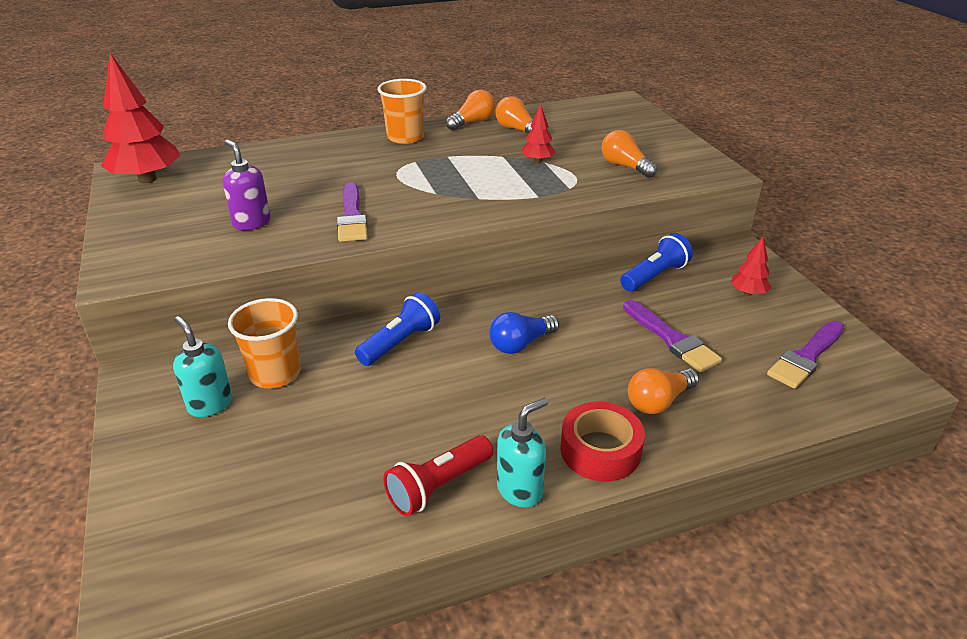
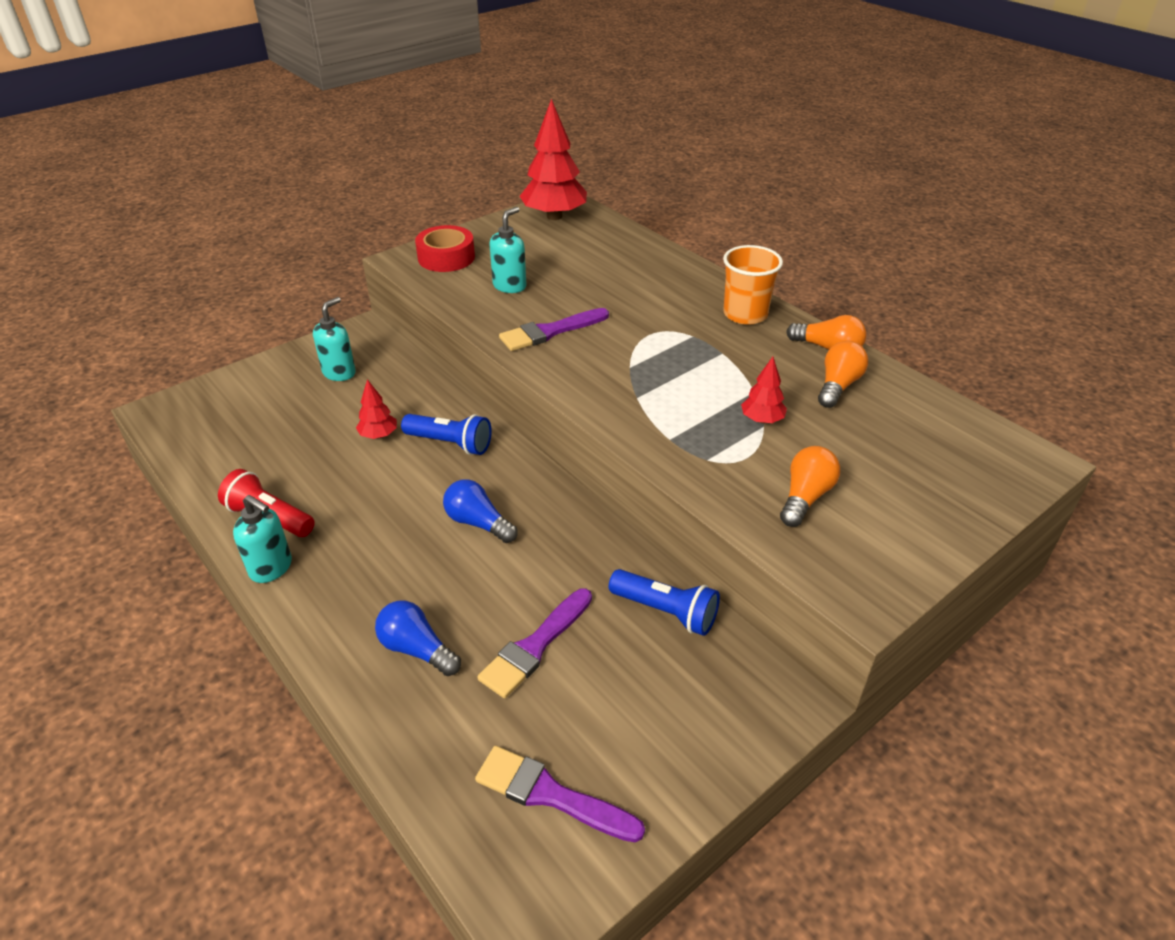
camera: 70 degrees right, 5 degrees up
purple soap dispenser [223,140,271,230] -> turquoise soap dispenser [490,207,527,293]
orange cup [228,298,301,388] -> none
red tape [560,401,645,481] -> red tape moved to [415,225,475,272]
orange light bulb [628,368,699,414] -> blue light bulb [375,600,461,676]
red tree [731,237,771,296] -> red tree moved to [356,379,397,439]

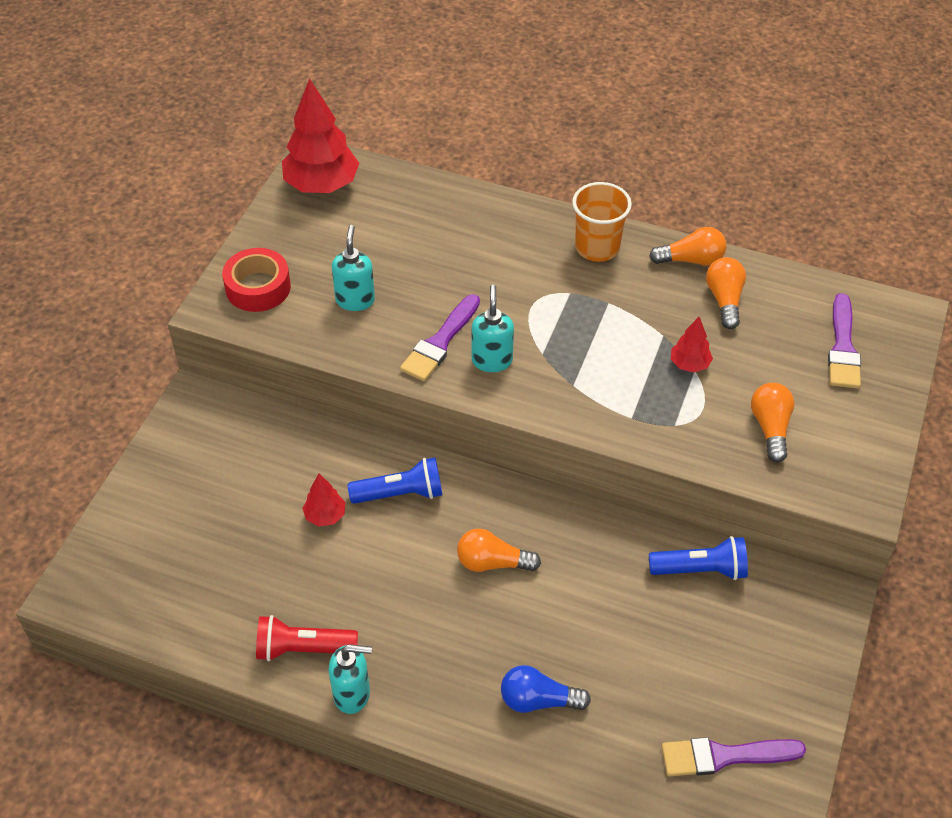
camera: 30 degrees left, 10 degrees up
turquoise soap dispenser [313,297,356,381] -> turquoise soap dispenser moved to [472,285,514,372]
blue light bulb [443,479,518,543] -> orange light bulb [457,528,541,572]
purple brush [477,588,592,698] -> purple brush moved to [828,293,861,388]

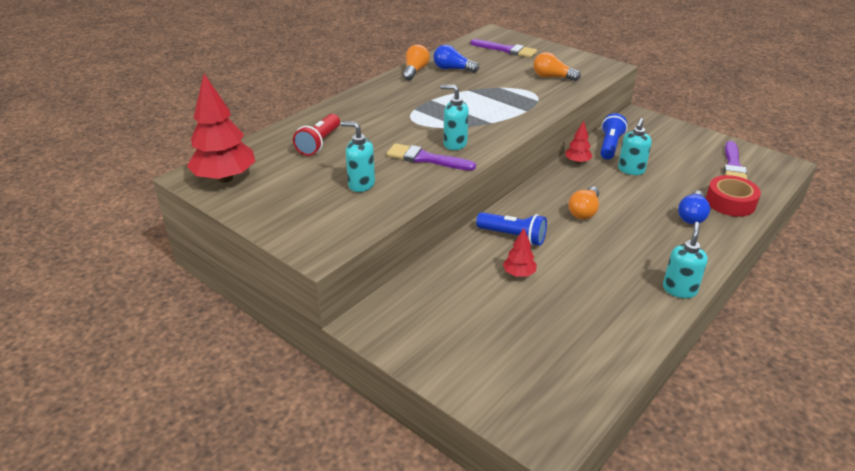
camera: 70 degrees left, 15 degrees down
red tape [222,248,291,312] -> red tape moved to [706,175,761,217]
red flashlight [256,615,358,662] -> red flashlight moved to [293,114,340,156]
blue flashlight [348,457,442,504] -> blue flashlight turned 105 degrees clockwise [476,212,547,246]
purple brush [400,294,480,381] -> purple brush turned 150 degrees clockwise [387,143,476,171]
orange cup [572,182,632,262] -> none
red tree [671,317,713,373] -> red tree moved to [565,121,592,164]
orange light bulb [706,257,746,329] -> blue light bulb [434,45,479,73]
none -> turquoise soap dispenser [618,118,652,175]

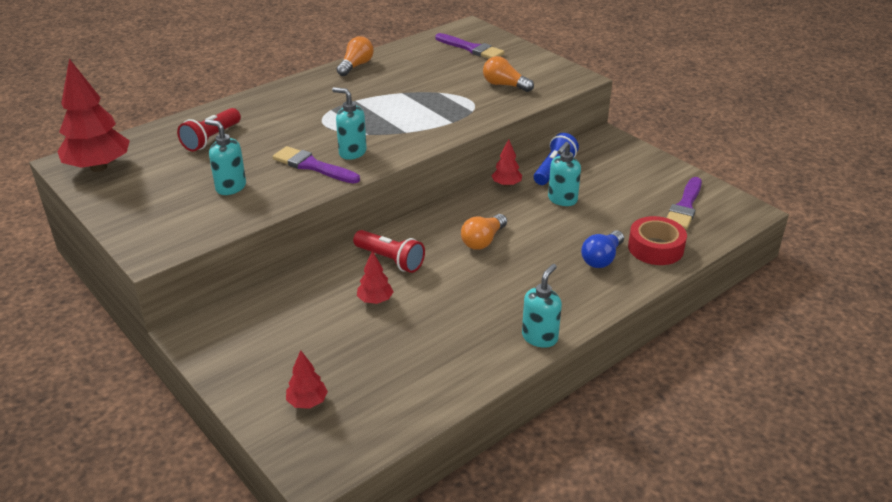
camera: 10 degrees right, 0 degrees up
blue light bulb [434,45,479,73] -> none
blue flashlight [476,212,547,246] -> red flashlight [353,230,425,273]
none -> red tree [286,350,328,409]

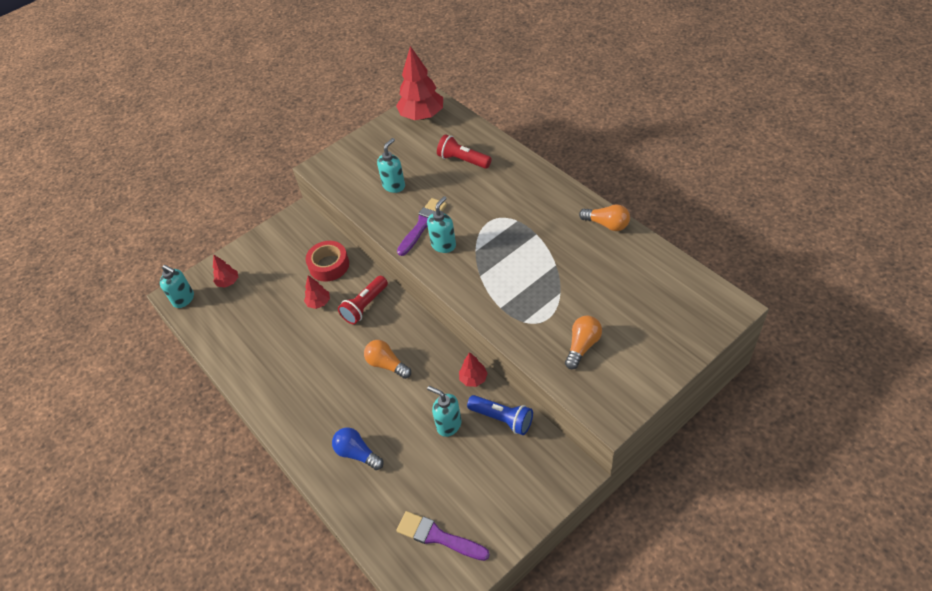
camera: 95 degrees right, 15 degrees up
purple brush [435,33,505,59] -> none
turquoise soap dispenser [522,264,562,348] -> turquoise soap dispenser moved to [160,265,194,308]
red tape [628,216,687,265] -> red tape moved to [306,241,349,282]

